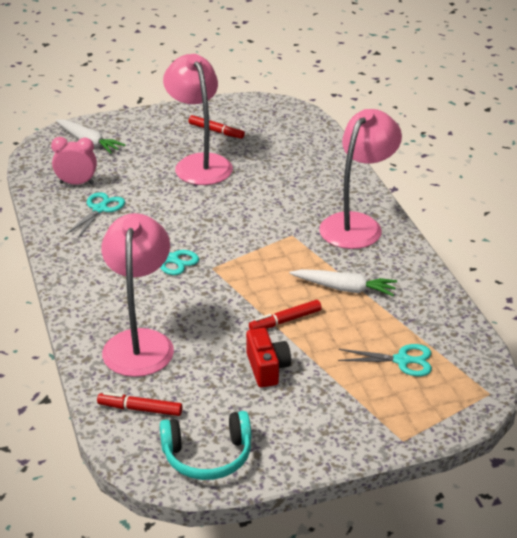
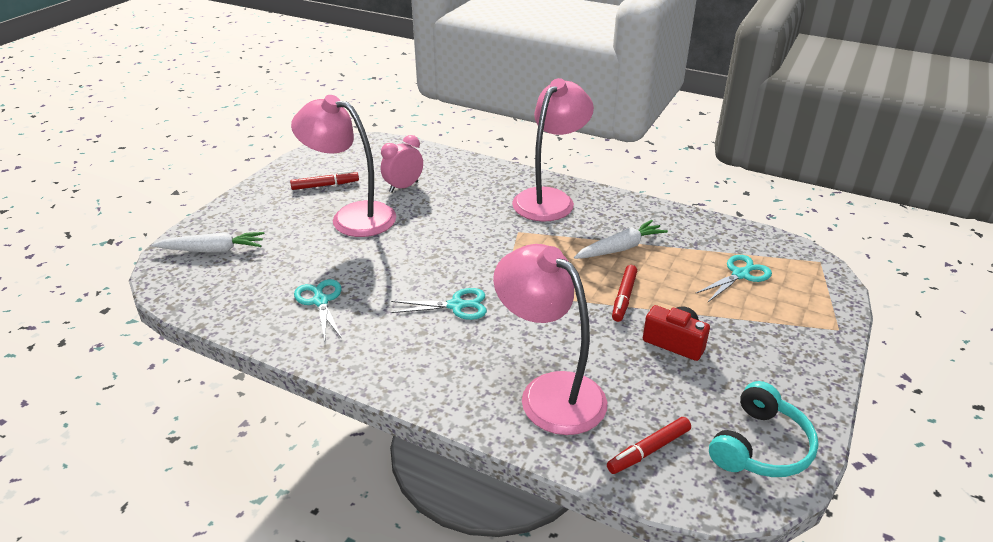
camera: 45 degrees left, 0 degrees up
pink clock [51,137,97,185] -> pink clock moved to [381,135,423,193]
pink lamp [319,109,402,249] -> pink lamp turned 45 degrees clockwise [512,78,594,221]

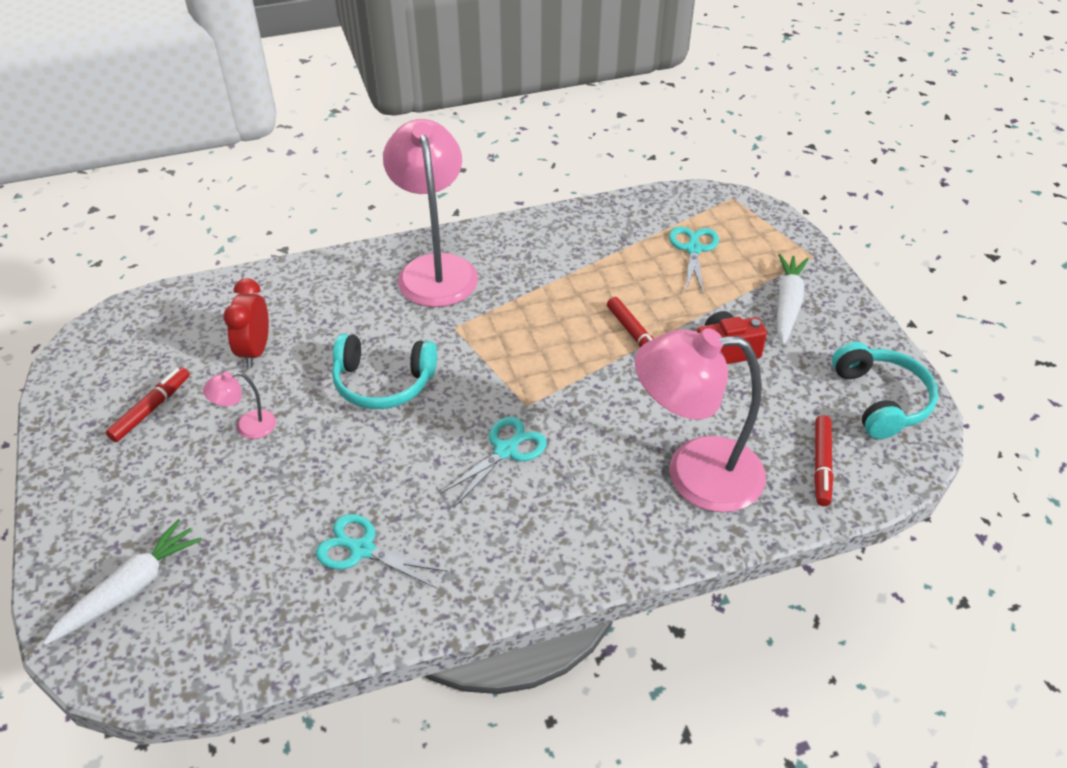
camera: 45 degrees left, 10 degrees up
pink lamp [291,95,397,237] -> pink lamp [203,371,276,439], size x0.42
pink clock [381,135,423,193] -> red clock [223,278,269,367]
white carrot [574,220,668,259] -> white carrot moved to [777,254,809,345]
none -> turquoise headphones [332,334,437,409]

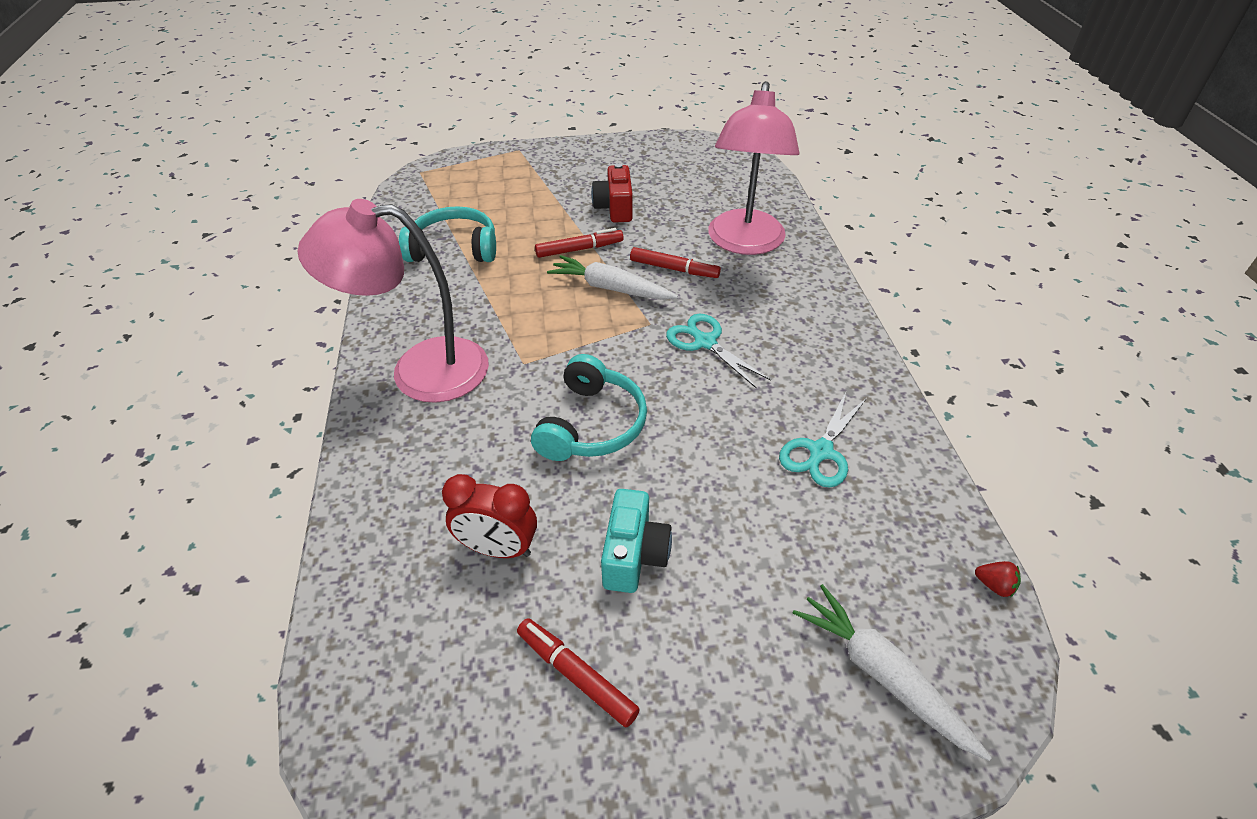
camera: 80 degrees left, 0 degrees up
pink lamp [203,371,276,439] -> turquoise camera [601,489,672,593]
turquoise scissors [669,227,719,293] -> none
white carrot [777,254,809,345] -> white carrot moved to [547,255,678,300]
red marker [814,415,833,506] -> red marker moved to [630,247,721,278]
turquoise headphones [832,342,938,439] -> turquoise headphones moved to [399,206,496,262]
none -> red strawberry [975,561,1021,597]

